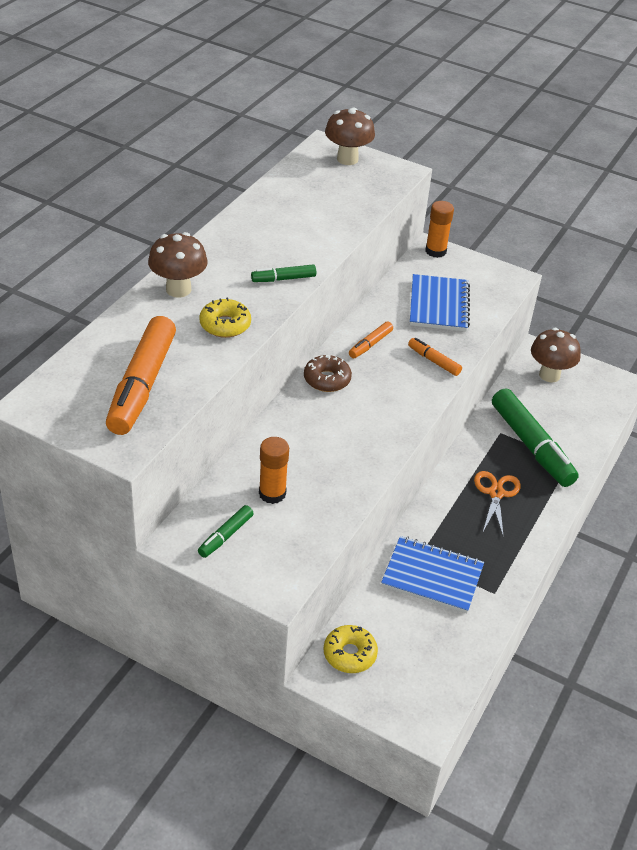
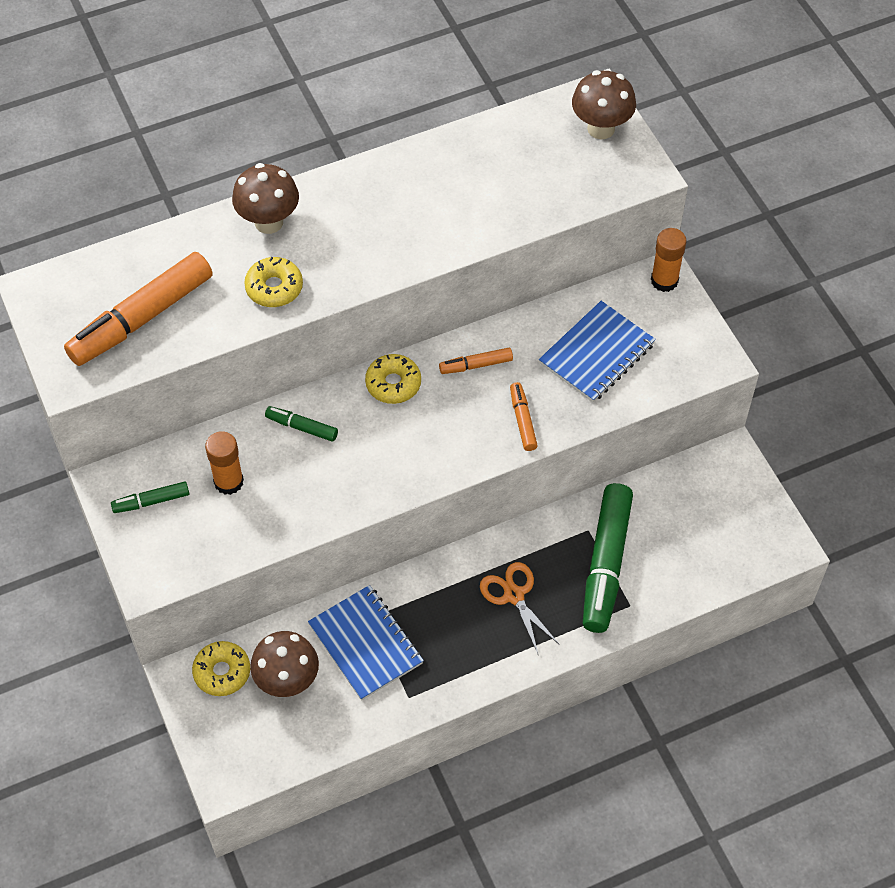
camera: 40 degrees right, 15 degrees up
green marker [251,265,316,282] -> green marker moved to [265,406,338,442]
brown donut [304,355,352,392] -> yellow donut [365,354,421,404]
orange scissors [474,471,521,538] -> orange scissors turned 75 degrees counterclockwise [480,562,560,656]
brown mushroom [531,328,581,382] -> brown mushroom moved to [250,631,319,697]

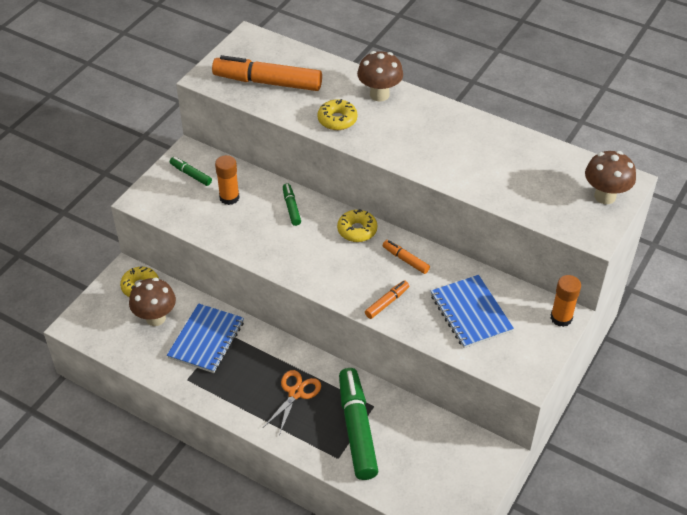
camera: 55 degrees right, 10 degrees down
blue notebook [539,301,656,402] -> blue notebook turned 60 degrees clockwise [431,275,514,348]
green marker [583,483,633,633] -> green marker turned 105 degrees clockwise [339,368,378,480]

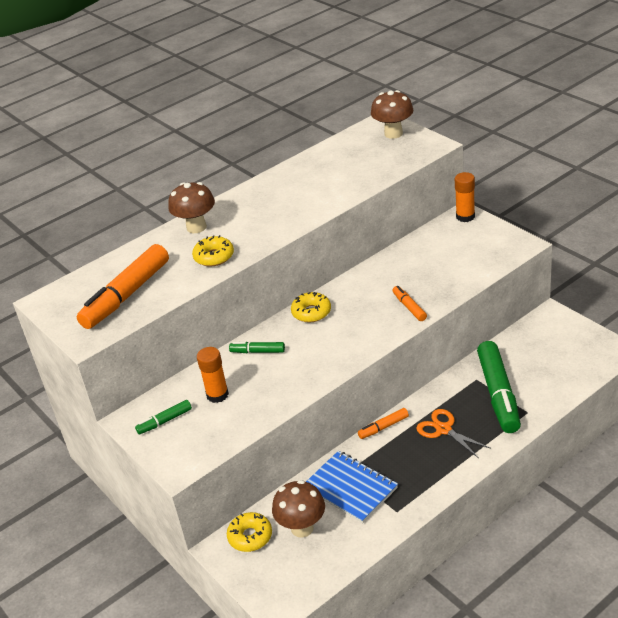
camera: 65 degrees left, 10 degrees down
green marker [339,368,378,480] -> green marker turned 105 degrees counterclockwise [477,341,521,433]
orange marker [383,240,430,274] -> orange marker moved to [358,408,409,439]
blue notebook [431,275,514,348] -> none

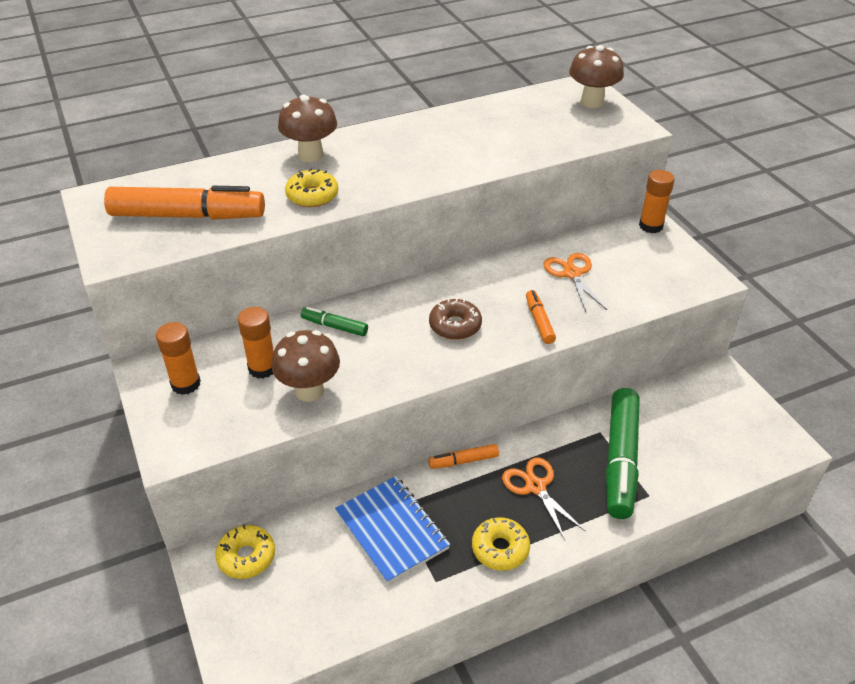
camera: 10 degrees right, 5 degrees up
orange marker [76,244,169,329] -> orange marker turned 135 degrees counterclockwise [104,186,265,220]
green marker [135,400,192,434] -> orange glue stick [156,322,201,395]
brown mushroom [272,480,325,538] -> brown mushroom moved to [272,330,340,402]
yellow donut [291,292,331,323] -> yellow donut moved to [472,517,530,571]
none -> brown donut [429,298,482,340]
none -> orange scissors [543,253,607,312]

